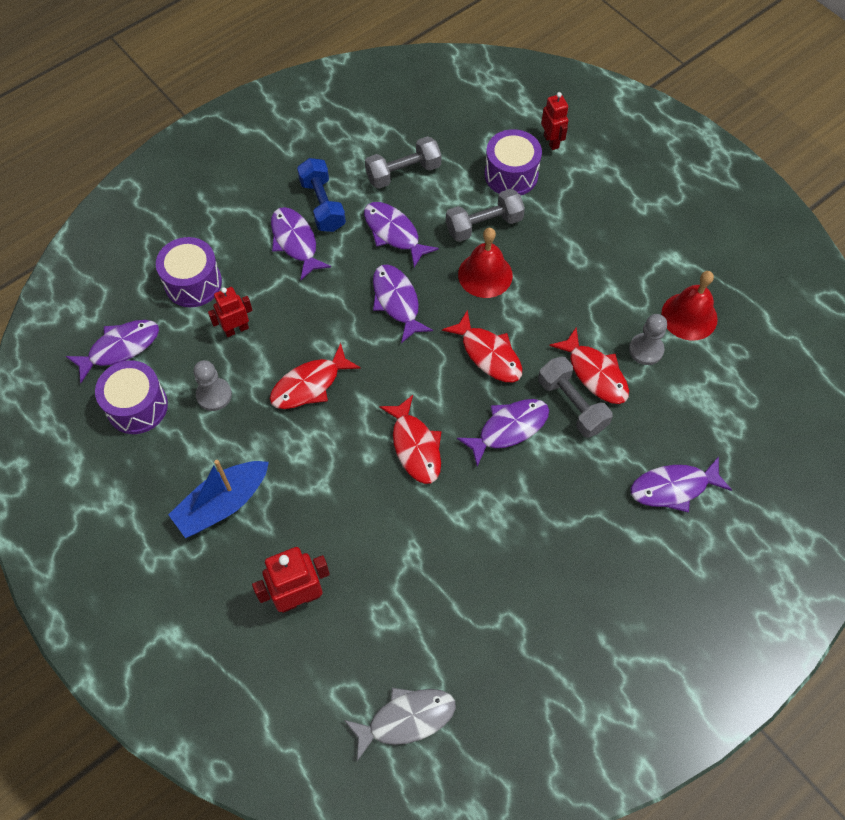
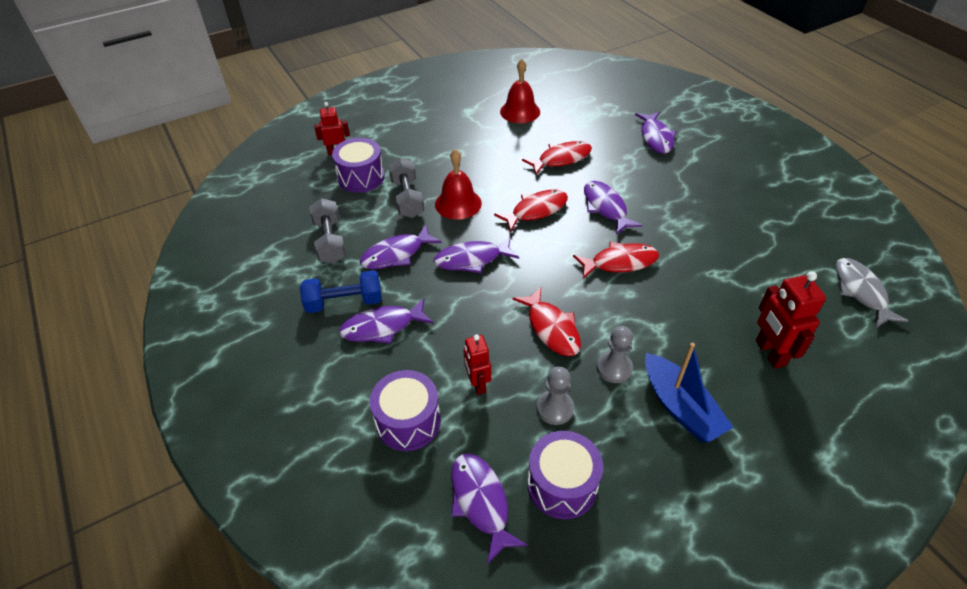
camera: 80 degrees left, 15 degrees down
grey dumbbell [538,356,613,438] -> none
grey pawn [629,314,667,365] -> grey pawn moved to [596,326,633,383]

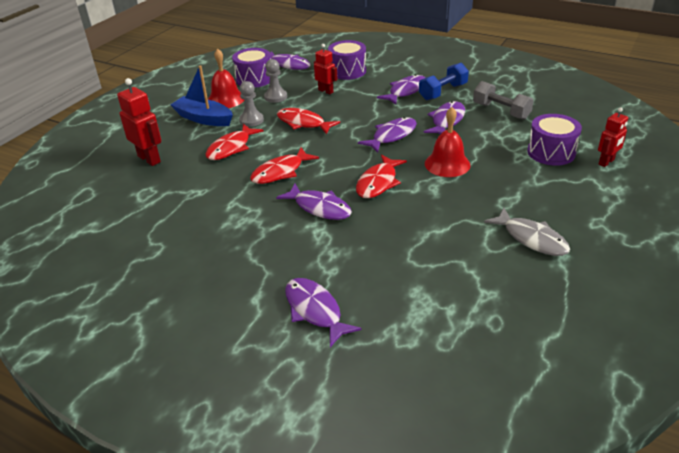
camera: 150 degrees right, 10 degrees down
grey dumbbell [389,158,424,218] -> none
red bell [500,59,540,123] -> red bell moved to [208,48,244,108]
red fish [522,141,592,175] -> red fish moved to [205,124,264,160]
grey fish [836,258,908,328] -> grey fish moved to [484,208,570,256]

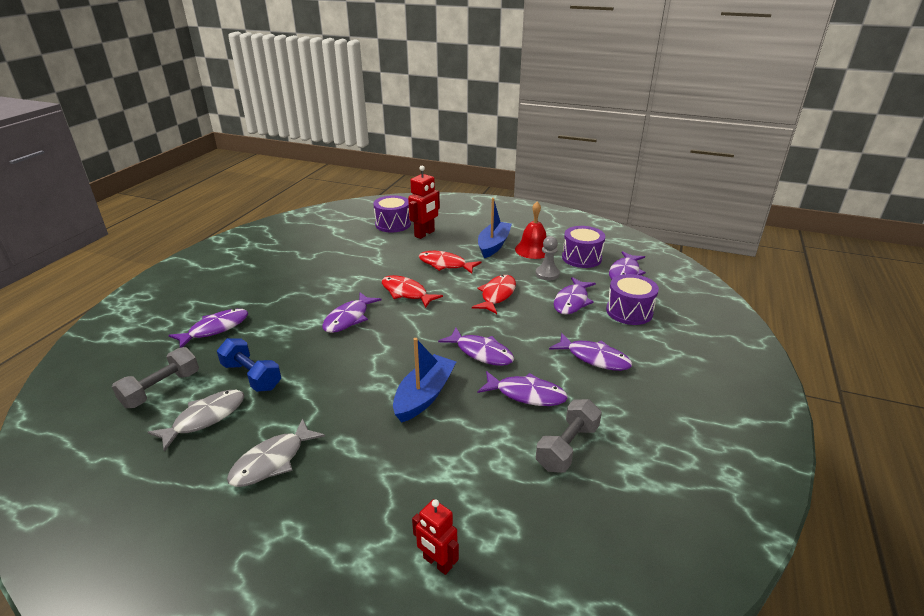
camera: 80 degrees right, 5 degrees down
grey pawn [239,81,264,127] -> none
red robot [314,44,338,94] -> purple fish [554,277,596,315]
red fish [356,154,407,198] -> none
blue dumbbell [419,63,469,100] -> blue dumbbell moved to [217,338,281,392]
red bell [425,107,471,177] -> blue boat [393,338,456,422]
purple drum [527,114,582,166] -> purple drum moved to [373,195,411,232]
none -> grey dumbbell [112,347,199,408]
none -> grey fish [148,390,245,452]

